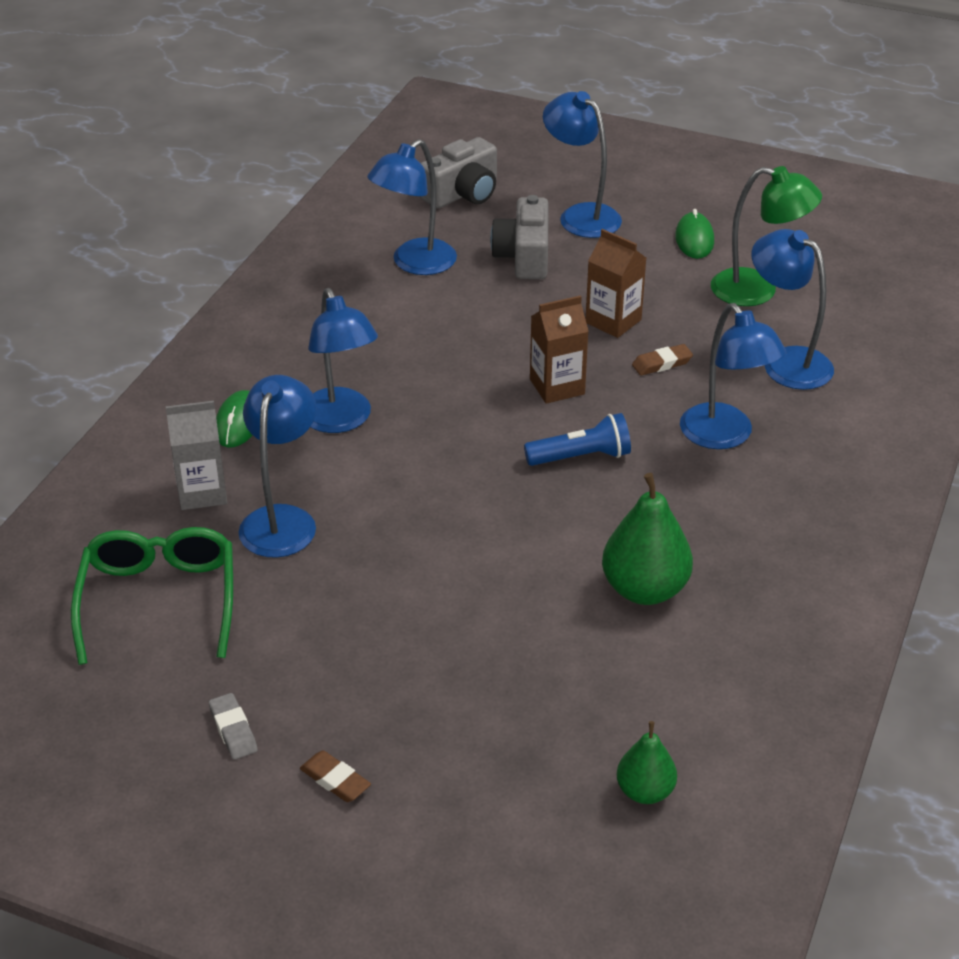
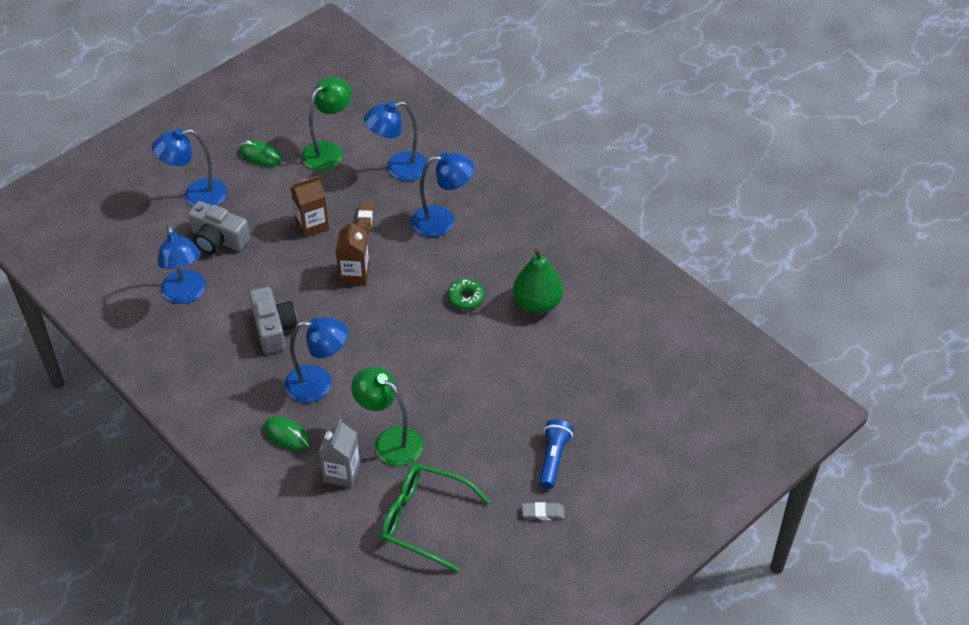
camera: 65 degrees left, 10 degrees up
blue lamp [239,375,316,558] -> green lamp [351,367,423,466]
brown eraser [300,750,371,802] -> none
grey camera [420,137,497,208] -> grey camera moved to [249,287,298,354]
blue flashlight [524,413,631,466] -> blue flashlight moved to [539,419,573,489]
green pear [617,721,677,804] -> none
none -> green donut [447,279,485,310]

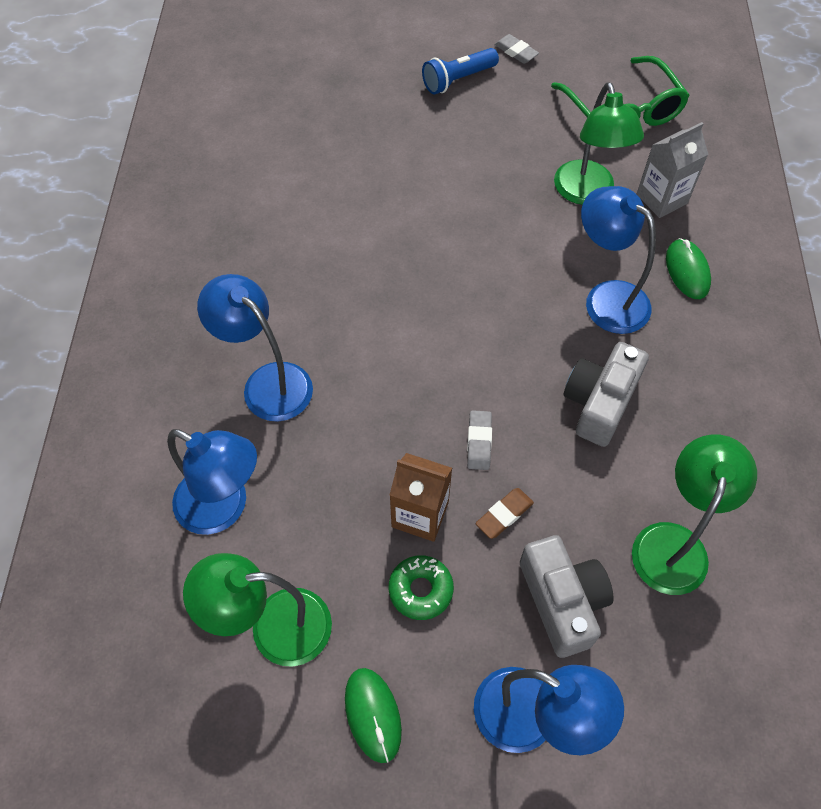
camera: 135 degrees left, 10 degrees up
blue lamp [157,224,206,304] -> green lamp [632,434,757,595]
brown carton [336,219,370,285] -> none
brown eraser [357,203,373,234] -> brown eraser moved to [476,488,534,539]
green donut [447,279,485,310] -> green donut moved to [389,555,454,620]
green pear [513,248,563,314] -> none
none -> grey eraser [467,410,492,470]

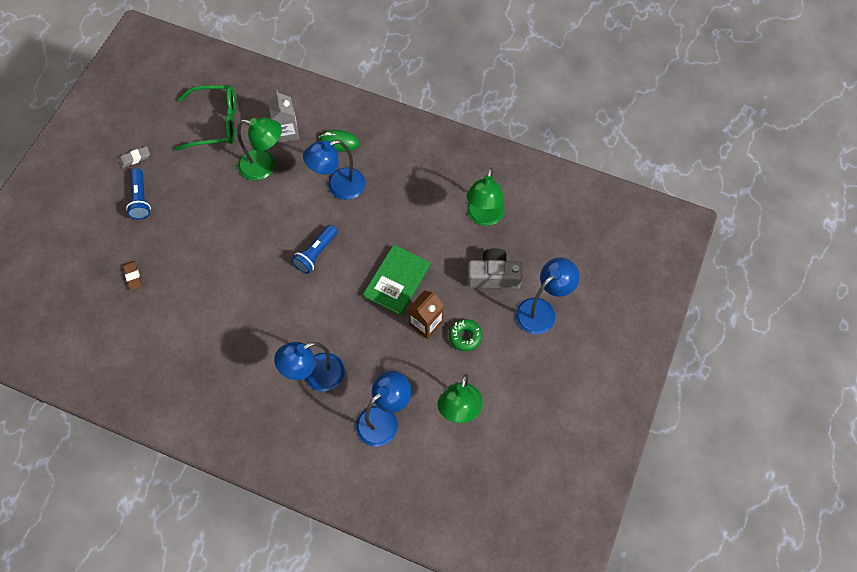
camera: 70 degrees left, 5 degrees up
green mouse [345,668,402,763] -> none
grey eraser [467,410,492,470] -> green book [363,245,431,316]
brown eraser [476,488,534,539] -> brown eraser moved to [123,261,142,290]
grey camera [564,342,649,447] -> none
green lamp [632,434,757,595] -> green lamp turned 120 degrees counterclockwise [467,168,504,226]
none -> blue flashlight [292,225,338,274]

